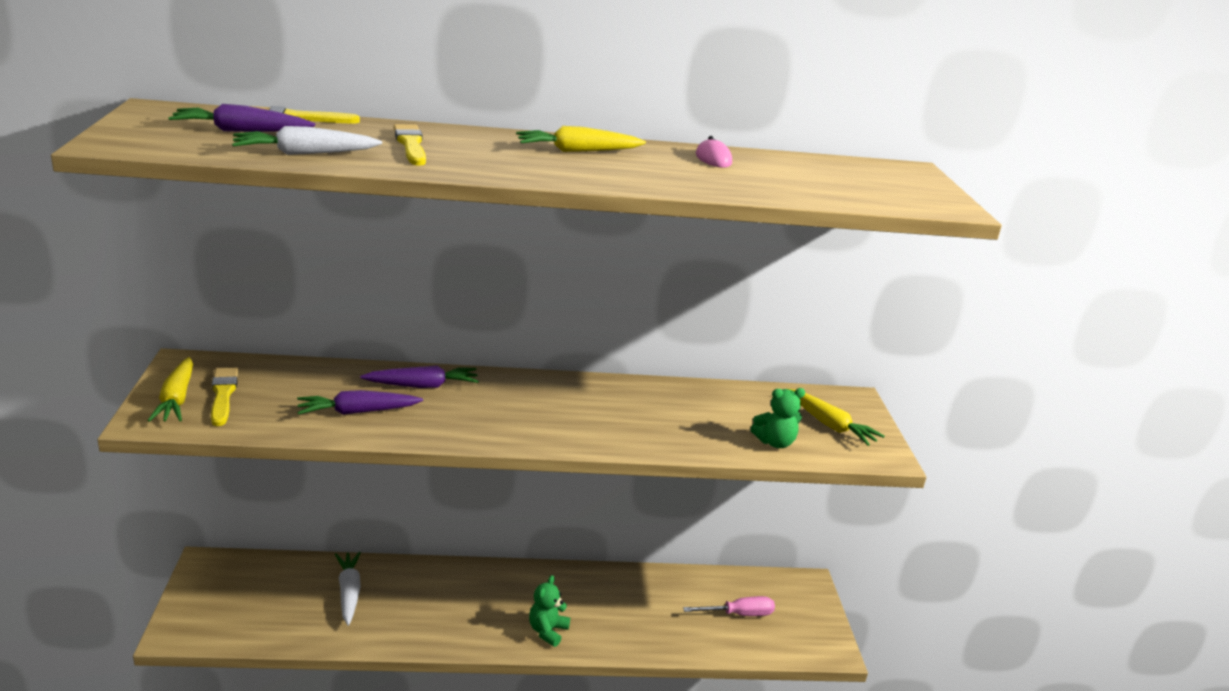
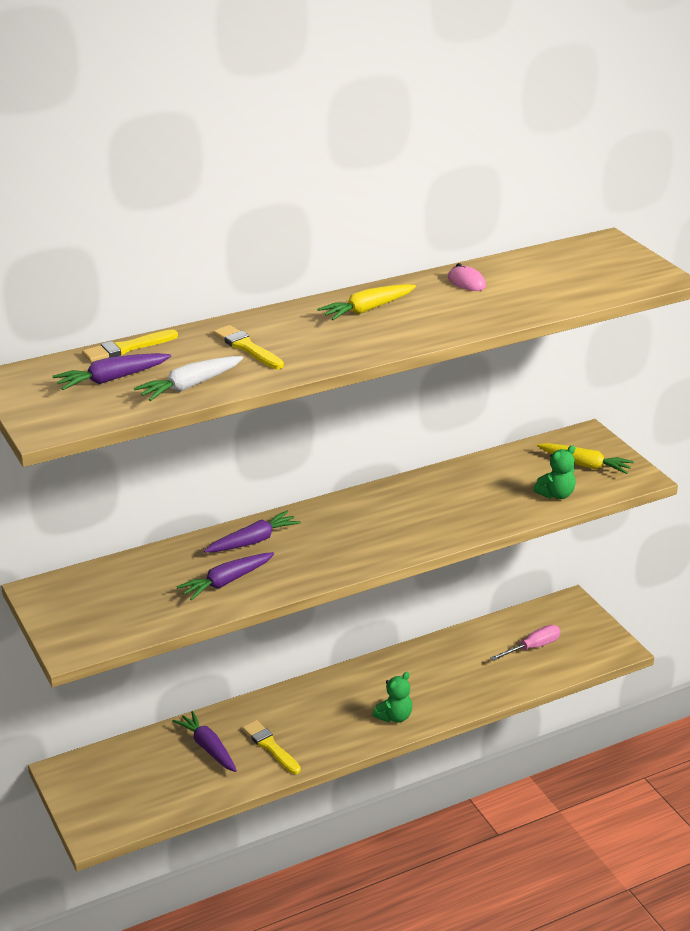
camera: 20 degrees left, 5 degrees up
yellow carrot [147,357,193,422] -> none
yellow brush [211,368,238,426] -> yellow brush moved to [242,720,301,774]
white carrot [335,551,361,626] -> purple carrot [173,711,237,772]
green teddy bear [529,575,570,647] -> green teddy bear turned 135 degrees counterclockwise [372,672,412,722]

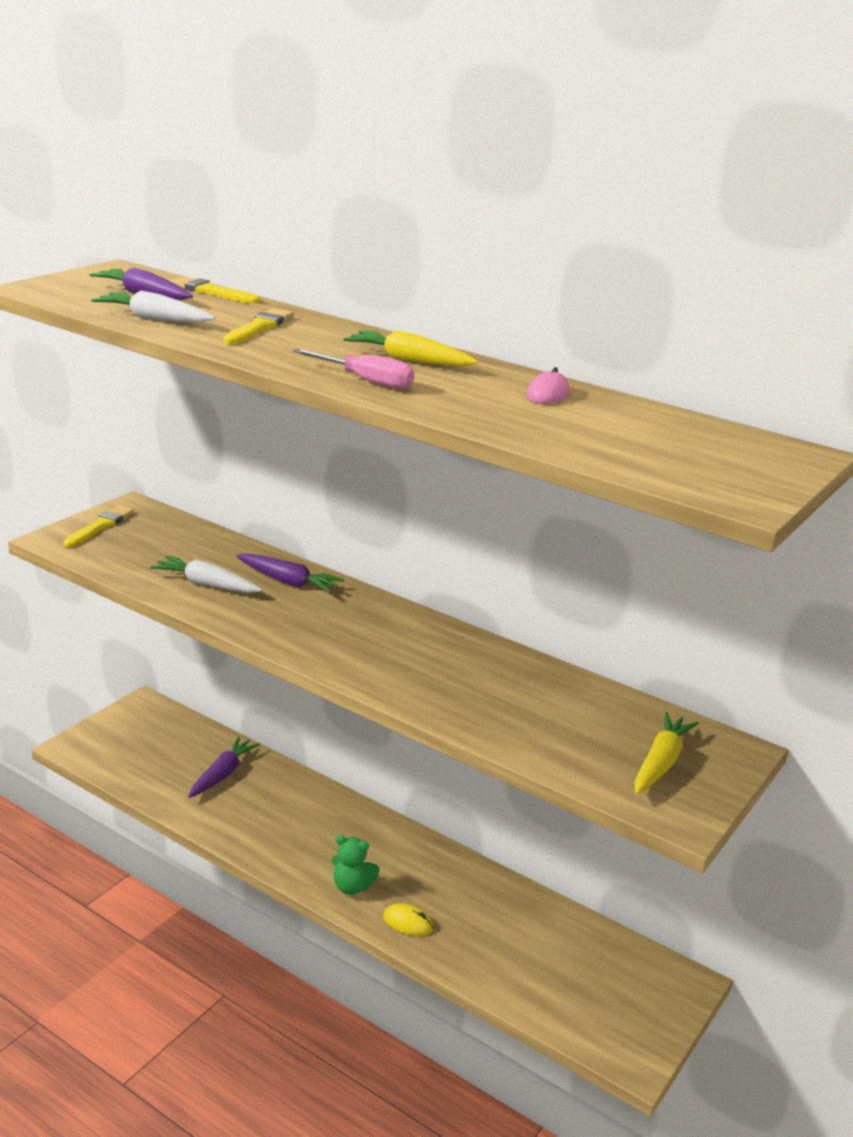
camera: 60 degrees right, 5 degrees down
purple carrot [176,552,274,601] -> white carrot [150,555,262,593]
yellow brush [242,720,301,774] -> yellow brush moved to [63,505,134,547]
pink screwdriver [490,625,560,661] -> pink screwdriver moved to [293,349,415,389]
green teddy bear [533,445,576,499] -> none
yellow carrot [537,443,634,474] -> yellow carrot turned 150 degrees counterclockwise [634,712,699,795]
none -> yellow mouse [383,903,434,936]

